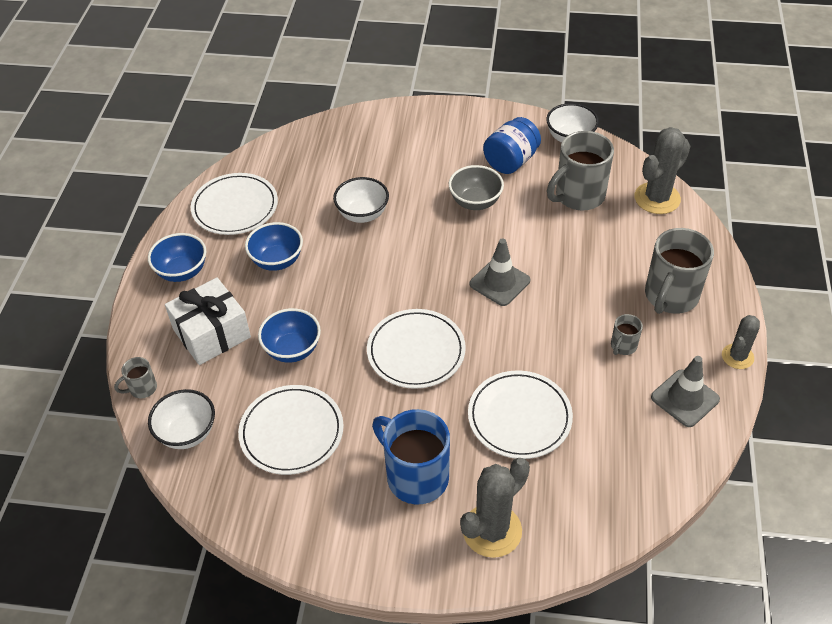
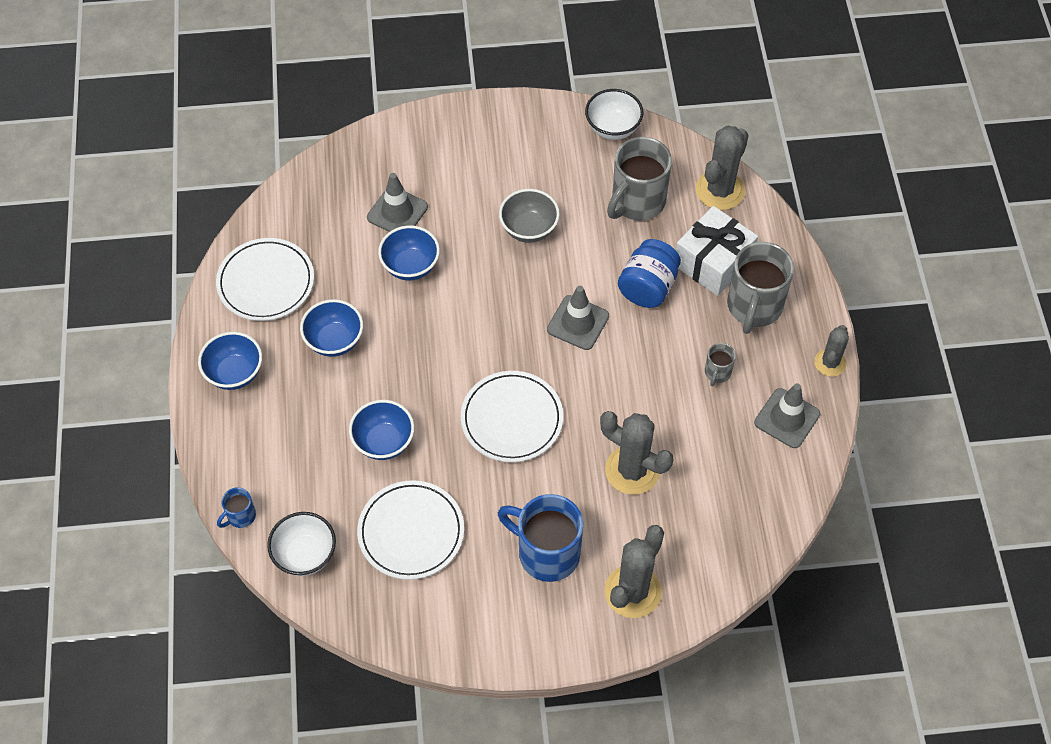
camera: 15 degrees left, 10 degrees up
grey mug [114,357,157,398] -> blue mug [217,487,256,528]
white gift [165,277,251,365] -> white gift moved to [676,206,758,296]
white bowl [333,177,389,223] -> blue bowl [378,225,440,281]
white plate [468,370,573,459] -> grey cactus [600,411,673,495]
blue jar [483,117,541,174] -> blue jar moved to [618,239,681,308]
none -> grey traffic cone [367,173,428,232]

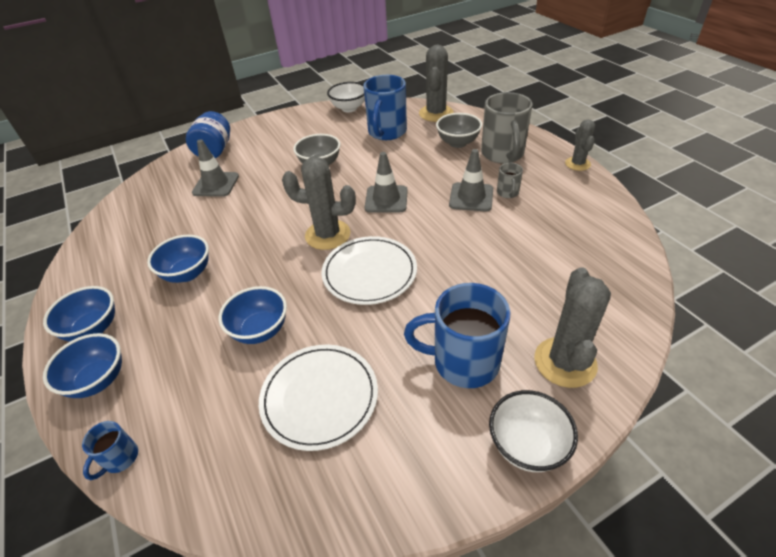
camera: 20 degrees left, 15 degrees down
white plate [216,238,314,321] -> none
white bowl [267,512,336,576] -> white bowl moved to [489,390,578,472]
blue bowl [378,225,440,281] -> blue bowl moved to [43,333,122,398]
grey cactus [600,411,673,495] -> grey cactus moved to [282,157,356,250]
grey mug [607,137,672,221] -> blue mug [363,75,407,140]
blue jar [618,239,681,308] -> blue jar moved to [186,111,230,158]
white gift [676,206,758,296] -> grey bowl [436,113,482,148]
grey traffic cone [754,383,820,448] -> grey traffic cone moved to [449,149,493,211]

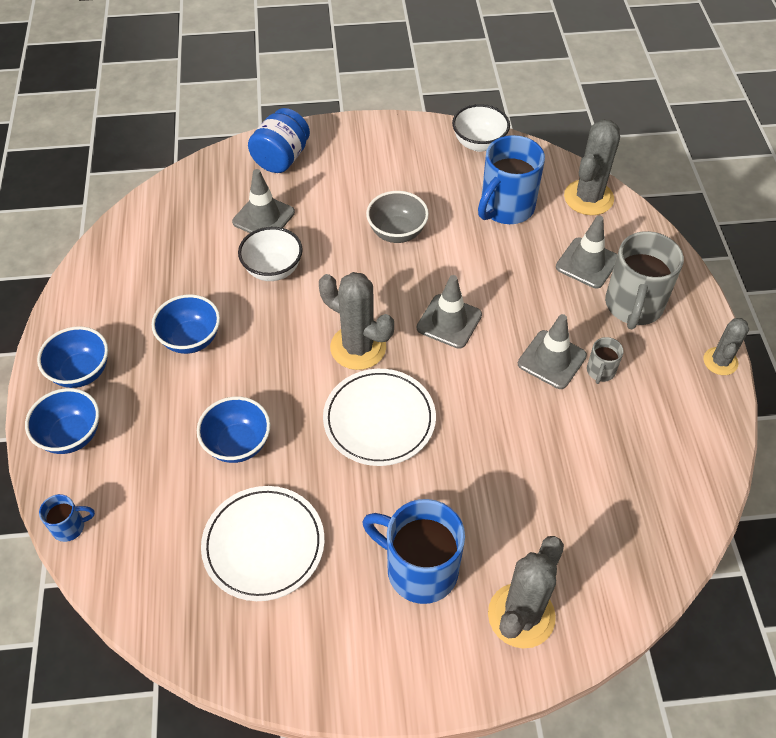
camera: 20 degrees right, 10 degrees up
blue mug [82,421,138,480] -> blue mug turned 150 degrees counterclockwise [39,494,95,542]
grey bowl [436,113,482,148] -> grey traffic cone [556,216,618,288]
white bowl [489,390,578,472] -> white bowl moved to [238,227,303,281]

